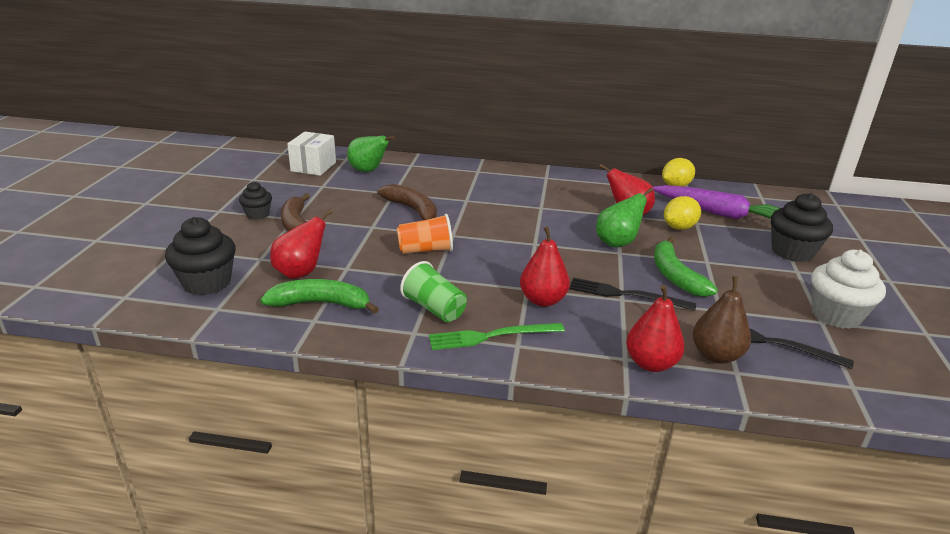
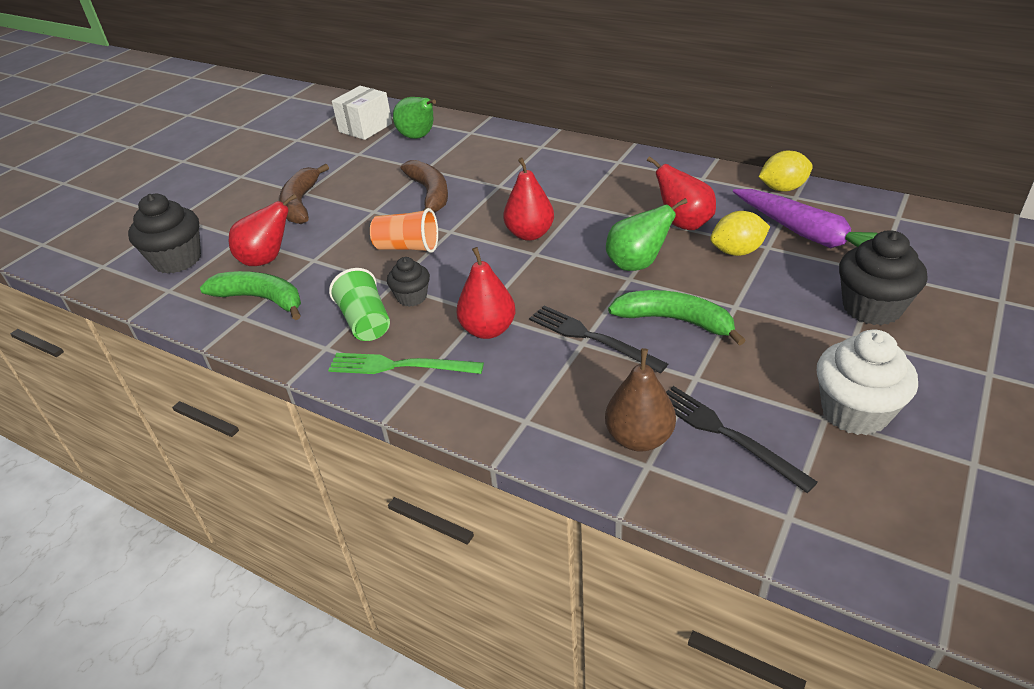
camera: 25 degrees right, 10 degrees up
black cupcake [239,182,272,220] -> black cupcake moved to [387,257,430,307]
red pear [626,285,685,372] -> red pear moved to [503,157,554,241]
green banana [654,237,718,297] -> green banana turned 105 degrees clockwise [608,290,746,346]

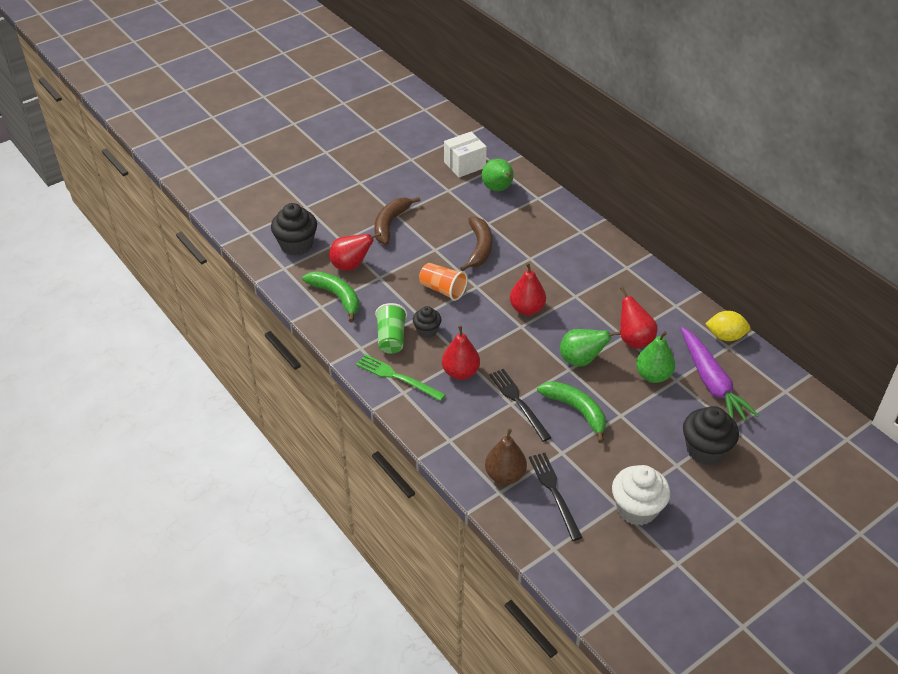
camera: 20 degrees right, 5 degrees up
yellow lemon [710,211,770,256] -> green pear [636,331,675,383]

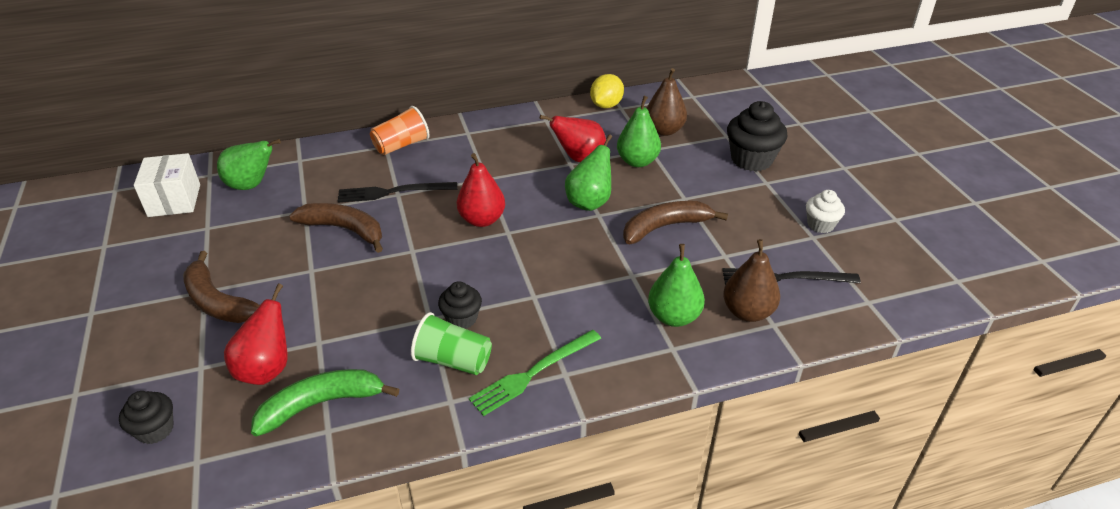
camera: 70 degrees left, 5 degrees down
black cupcake [271,203,317,255] -> black cupcake [119,391,174,444], size x0.58
orange cup [419,263,468,301] -> orange cup moved to [370,106,430,155]
red pear [442,325,480,380] -> none
black fork [489,369,552,442] -> black fork moved to [338,182,457,203]
green banana [537,381,606,443] -> brown banana [623,201,728,244]
white cupcake [612,465,670,525] -> white cupcake [806,190,845,233], size x0.58
purple carrot [681,327,759,421] -> brown pear [647,68,687,136]
none -> green pear [648,244,705,327]

